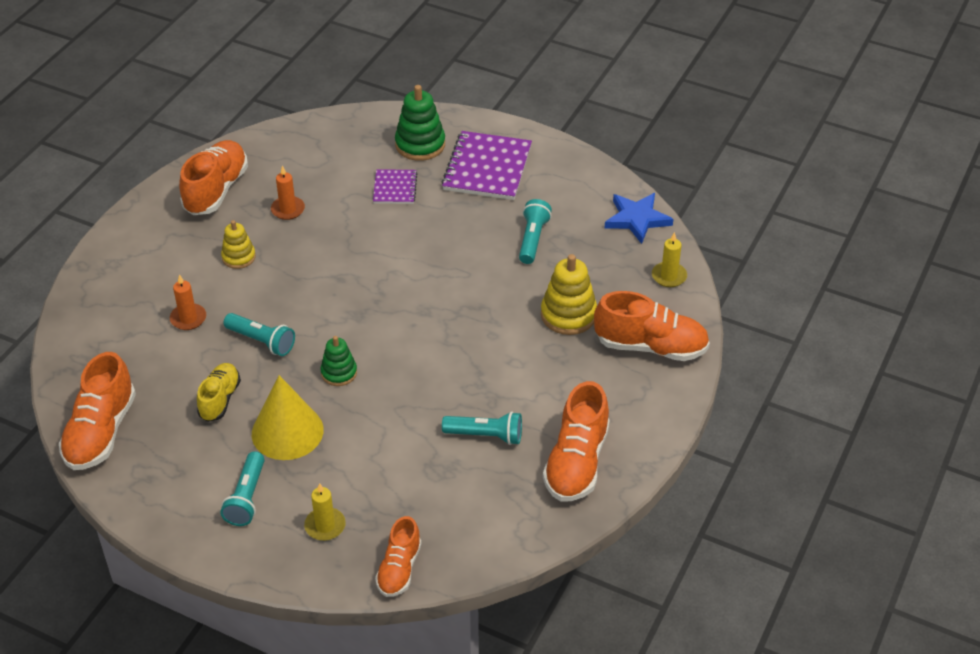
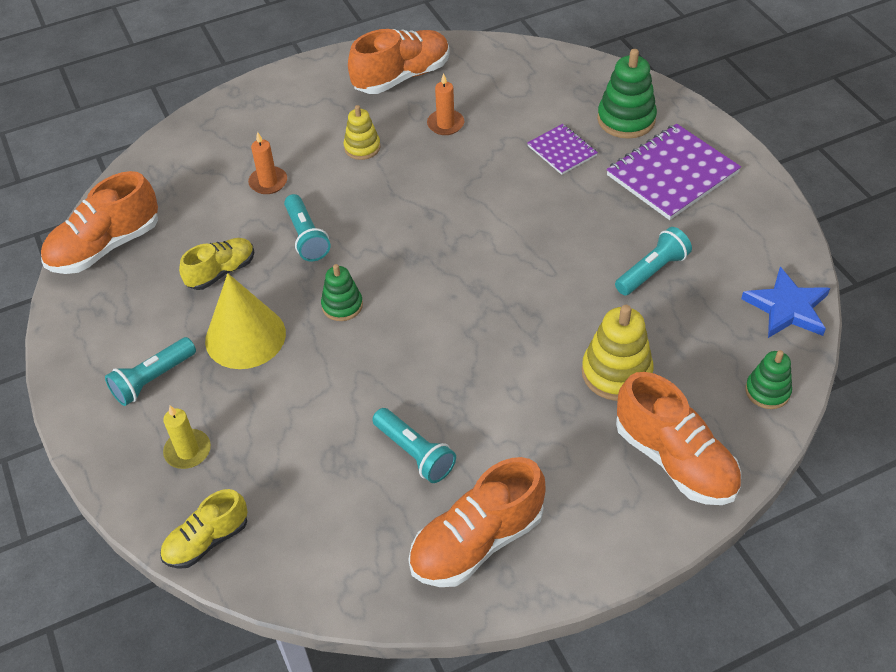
camera: 40 degrees right, 5 degrees up
purple notebook [373,169,417,204] -> purple notebook turned 75 degrees counterclockwise [527,124,598,175]
orange shoe [375,516,421,597] -> yellow shoe [160,489,247,569]
yellow candle [652,232,687,287] -> green stacking toy [745,350,792,409]

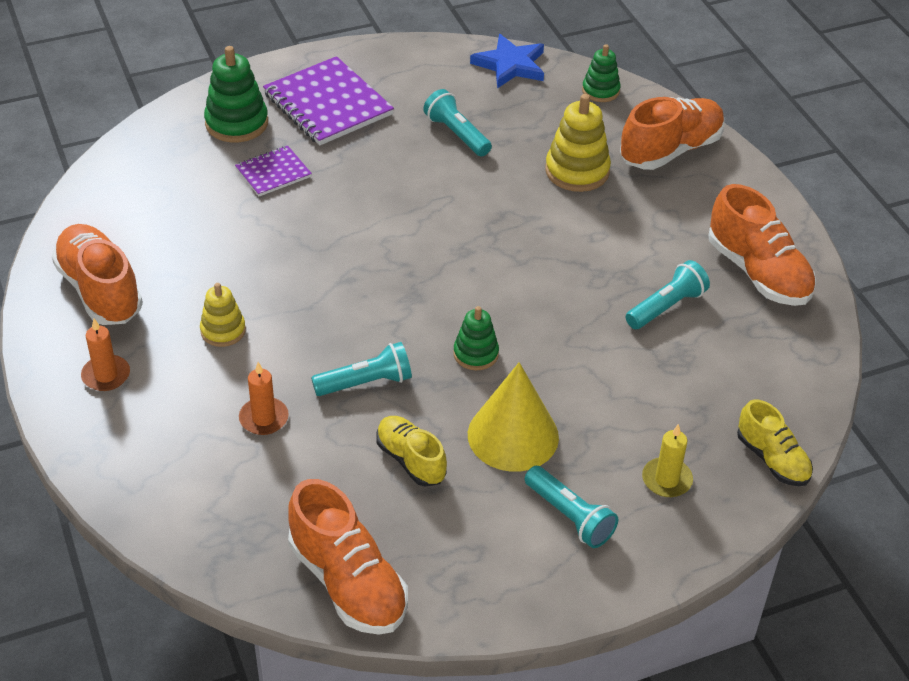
camera: 90 degrees left, 5 degrees down
orange candle [427,73,464,135] -> orange candle moved to [81,319,130,391]

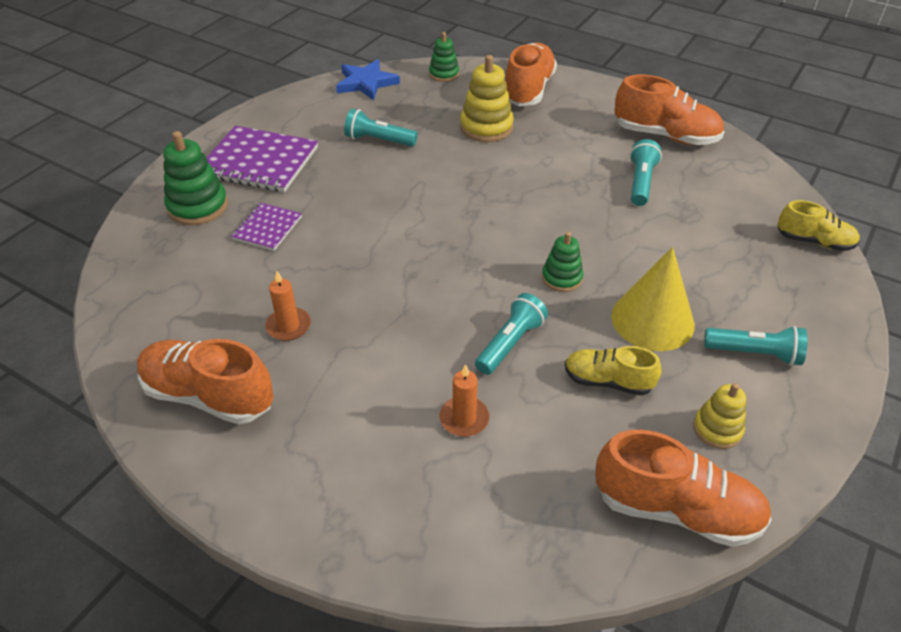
camera: 35 degrees left, 0 degrees up
orange candle [81,319,130,391] -> orange candle moved to [265,271,311,341]
yellow stacking toy [200,283,246,347] -> yellow stacking toy moved to [693,383,746,449]
yellow candle [642,424,693,497] -> none

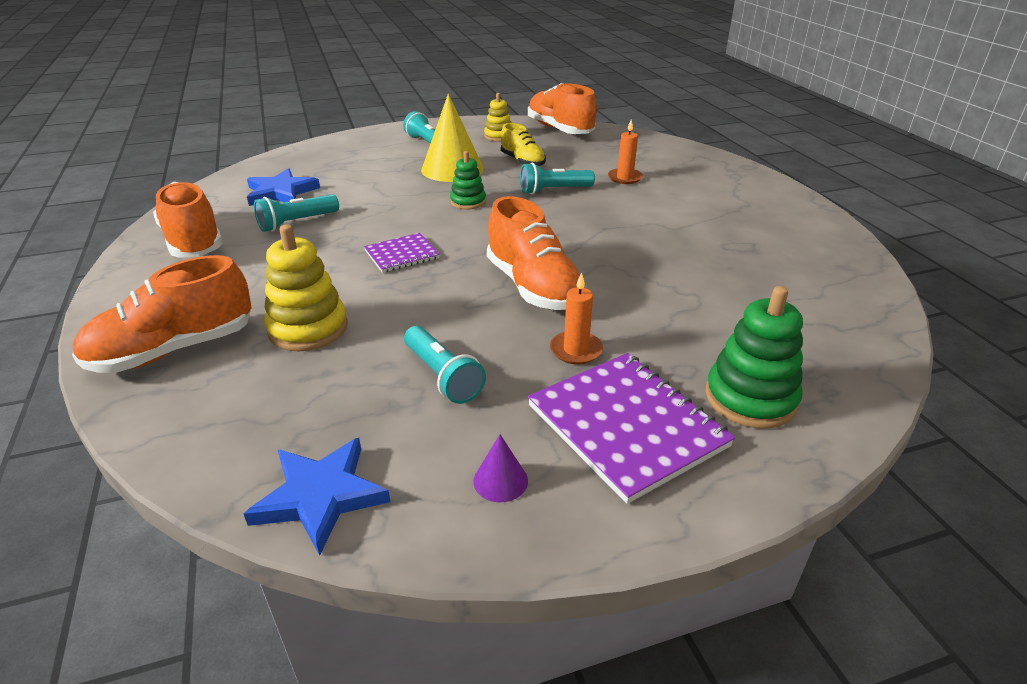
camera: 140 degrees left, 10 degrees down
orange shoe [137,339,274,424] -> orange shoe moved to [487,196,580,310]
purple notebook [231,203,302,251] -> purple notebook moved to [364,233,440,273]
orange candle [265,271,311,341] -> orange candle moved to [550,272,603,365]
green stacking toy [429,32,459,82] -> none
yellow shoe [778,200,860,251] -> none
none -> blue star [247,168,320,206]
none -> purple cone [473,435,528,502]

